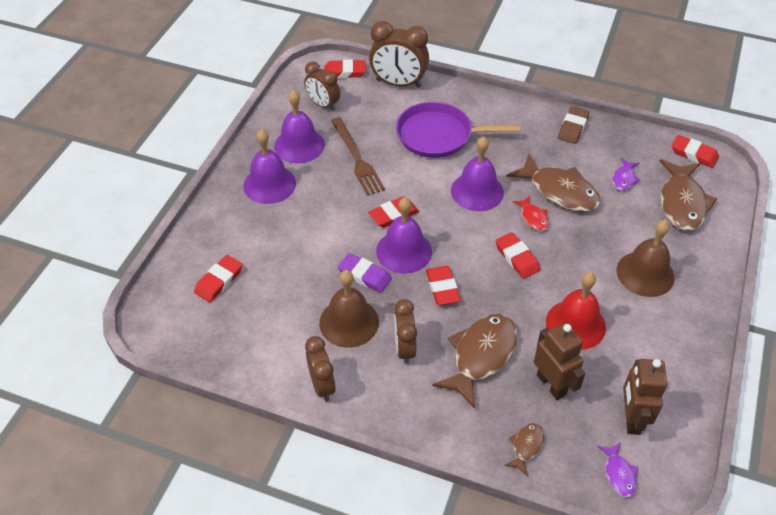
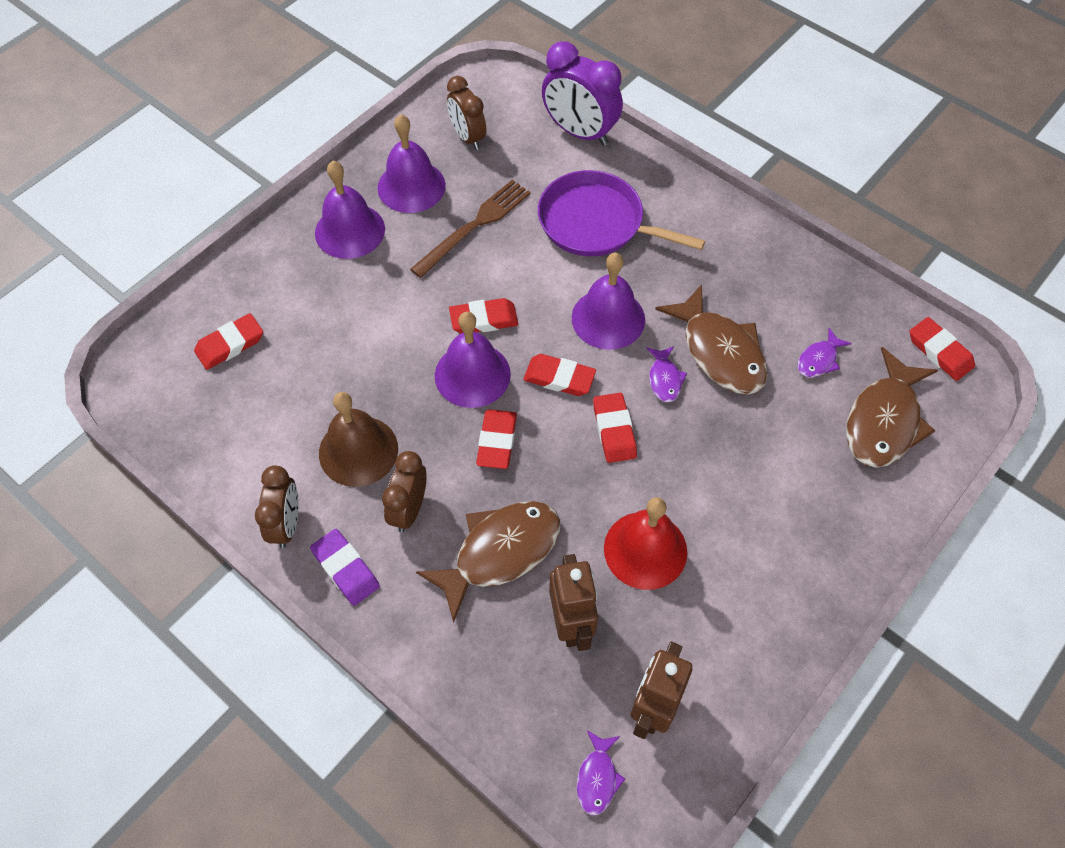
camera: 20 degrees right, 10 degrees up
red eraser [324,59,366,78] -> red eraser moved to [523,354,596,396]
brown fork [331,117,385,196] -> brown fork turned 135 degrees counterclockwise [410,180,531,278]
purple eraser [338,253,392,293] -> purple eraser moved to [310,529,380,606]
brown clock [369,21,429,88] -> purple clock [542,41,623,146]
brown fish [504,423,544,476] -> none
red fish [512,196,549,231] -> purple fish [646,346,687,403]
brown eraser [558,106,590,144] -> none
brown bell [617,220,675,297] -> none

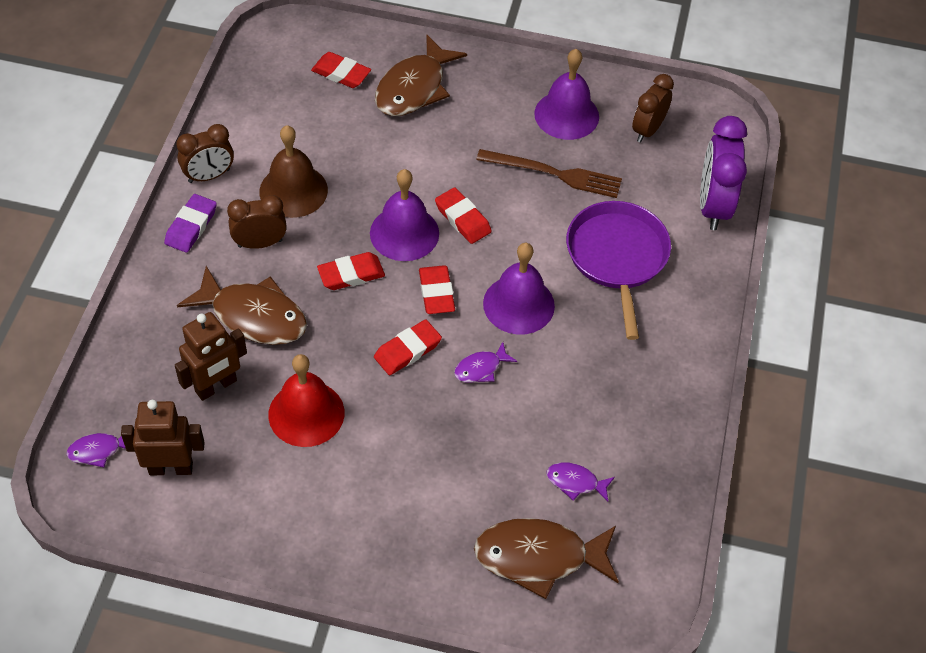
camera: 60 degrees right, 5 degrees down
purple bell [315,161,385,259] -> none
brown fish [655,284,768,395] -> brown fish moved to [375,35,467,116]
red eraser [909,317,975,381] -> none

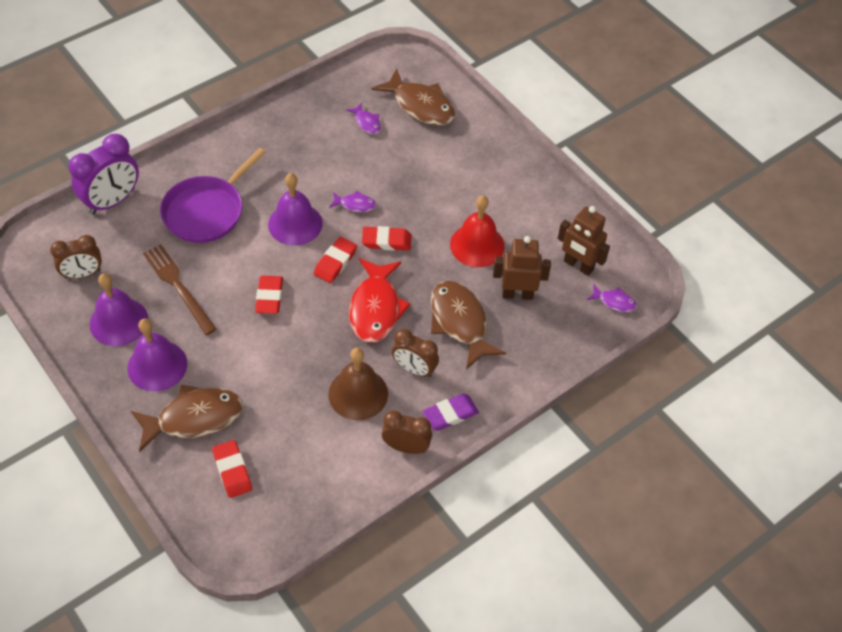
camera: 140 degrees left, 0 degrees up
red eraser [317,252,385,290] -> red fish [349,258,410,343]
purple bell [370,169,439,261] -> purple bell moved to [127,318,187,392]

